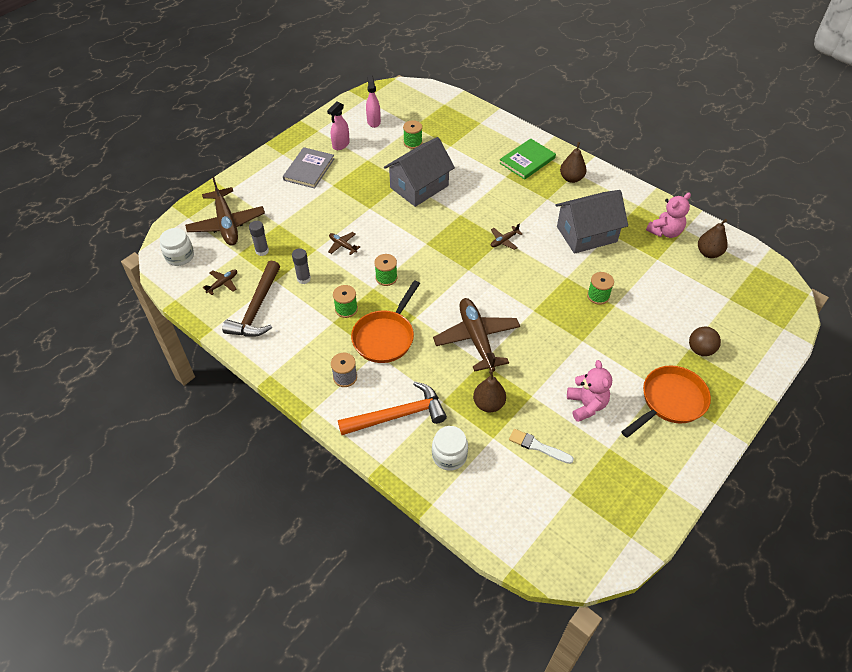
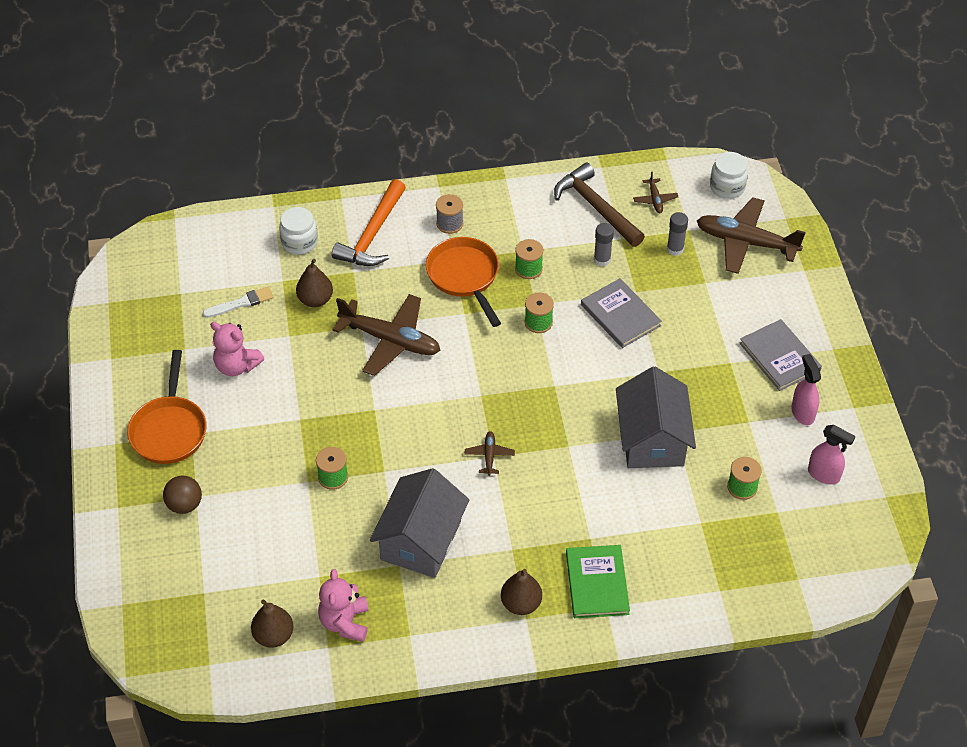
camera: 130 degrees right, 0 degrees up
brown plane [328,232,360,255] -> grey book [581,278,662,348]

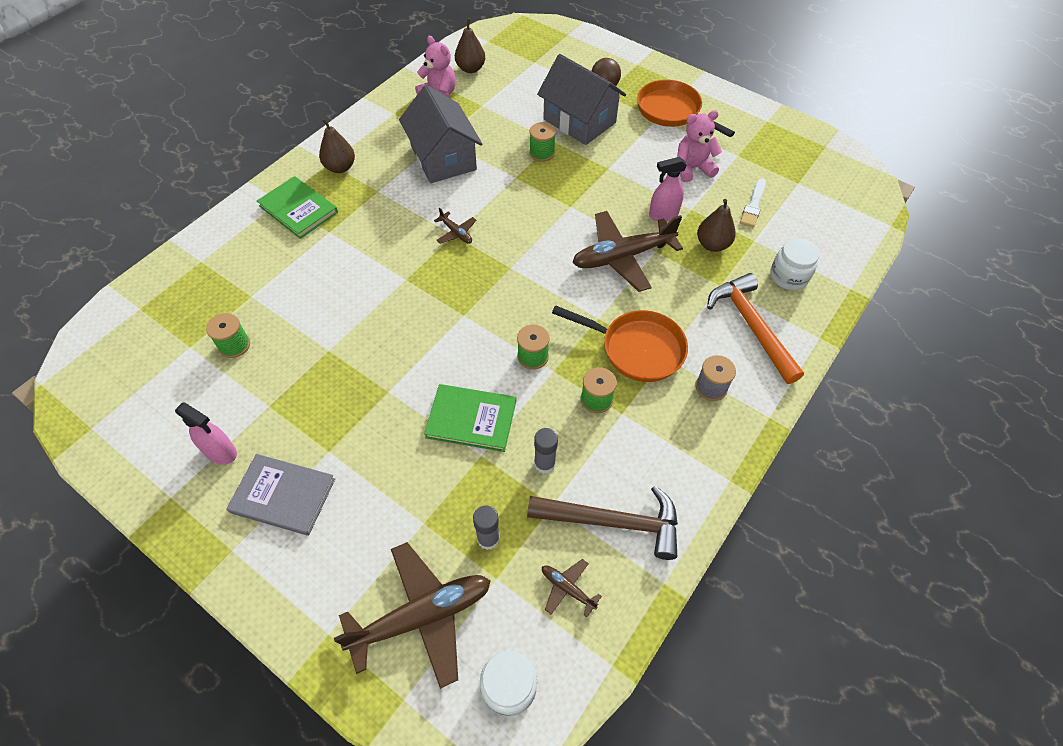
camera: 135 degrees right, 5 degrees up
grey book [581,278,662,348] -> green book [424,384,516,452]
grey house [616,366,696,468] -> grey house moved to [537,54,626,145]
pink spray bottle [808,425,856,485] -> pink spray bottle moved to [649,157,687,221]

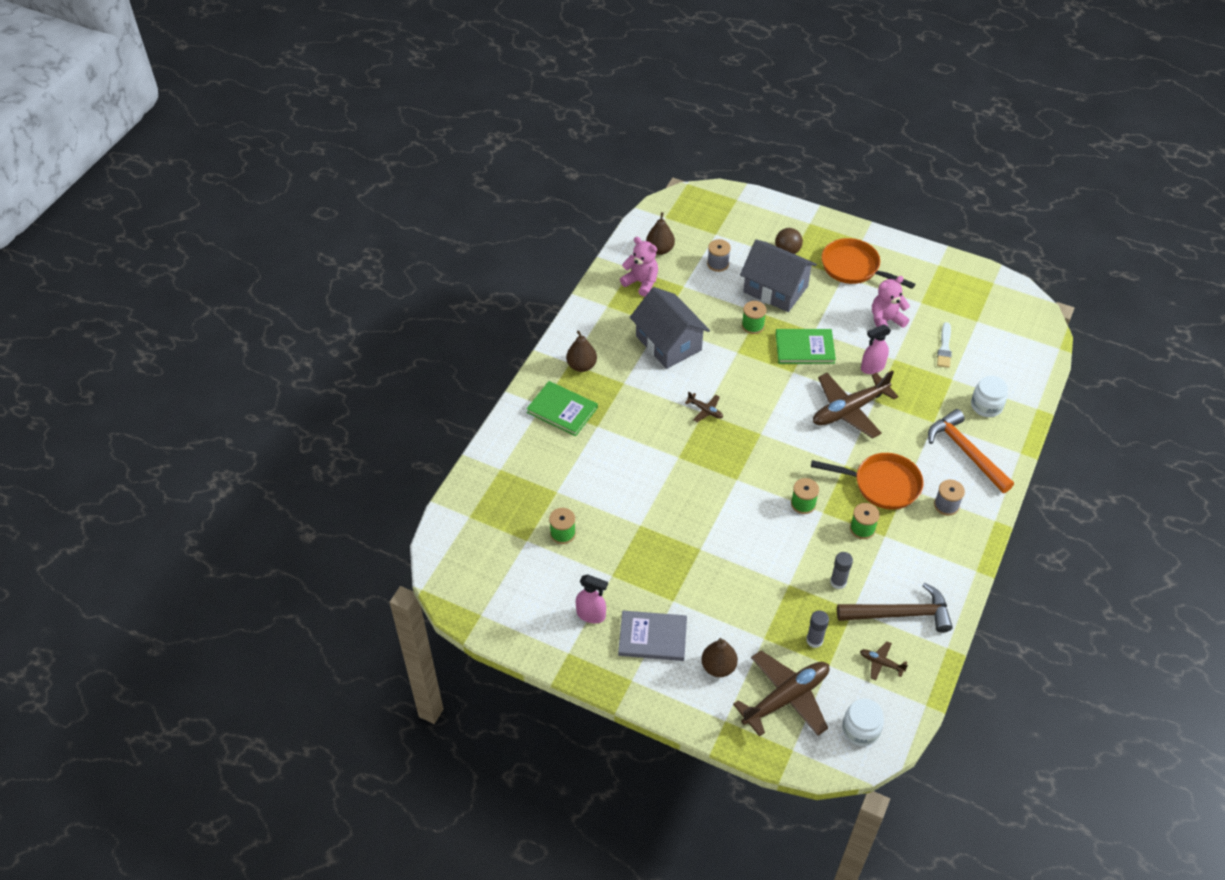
camera: 10 degrees left, 5 degrees down
green book [424,384,516,452] -> green book moved to [776,329,836,364]
brown pear [697,199,736,252] -> brown pear moved to [701,638,738,677]
none -> grey spool [707,239,731,272]

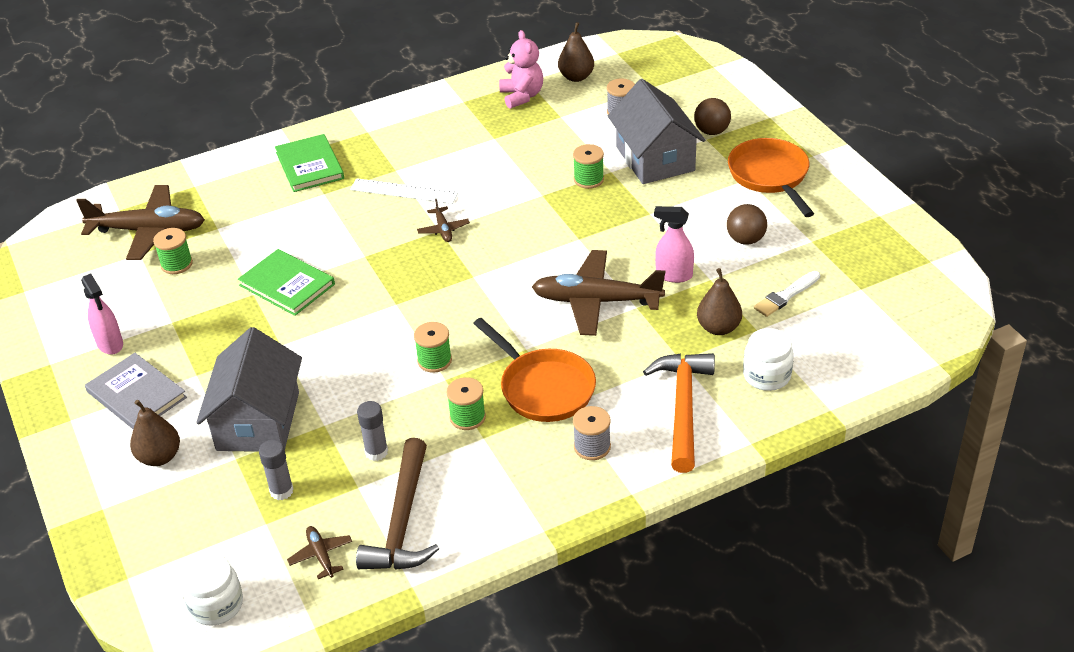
camera: 40 degrees right, 10 degrees down
brown pear [566,330,597,372] -> brown pear moved to [697,268,742,335]
grey house [630,287,710,369] -> grey house moved to [196,327,302,452]
brown plane [733,651,829,736] -> brown plane moved to [76,185,205,260]
green book [776,329,836,364] -> green book moved to [238,249,335,316]
brown hammer [837,583,953,633] -> brown hammer turned 60 degrees clockwise [356,438,439,570]
pink teddy bear [872,276,910,328] -> brown ball [727,204,767,245]
none -> white ruler [350,178,458,204]

